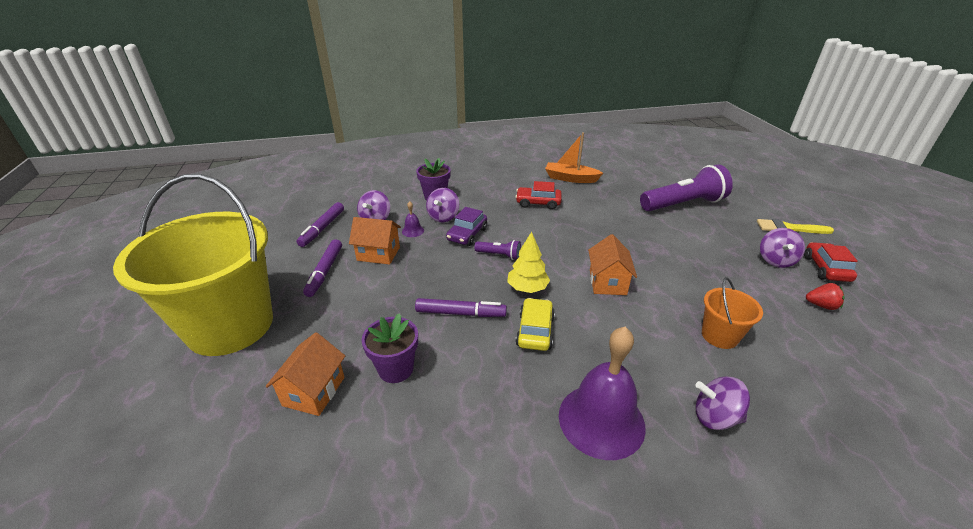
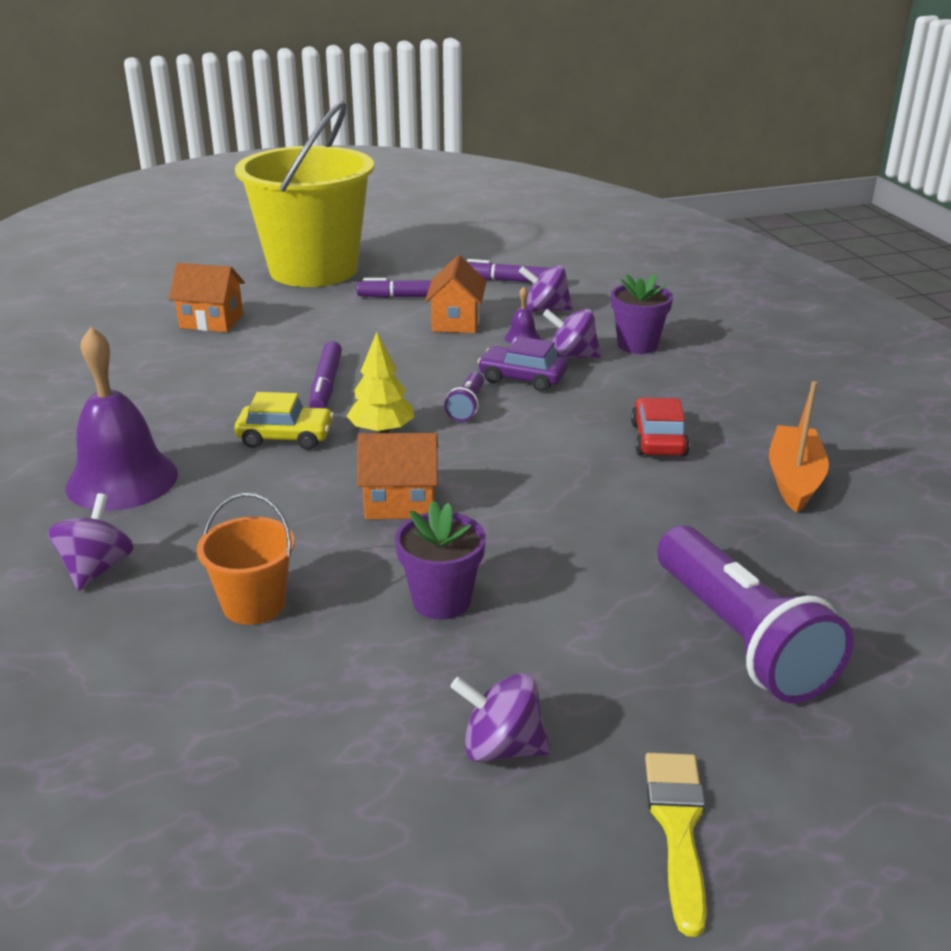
camera: 85 degrees right, 5 degrees down
purple flower pot [361,313,418,383] -> purple flower pot moved to [395,501,486,620]
red car [804,242,858,282] -> none
red strawberry [806,283,845,310] -> none

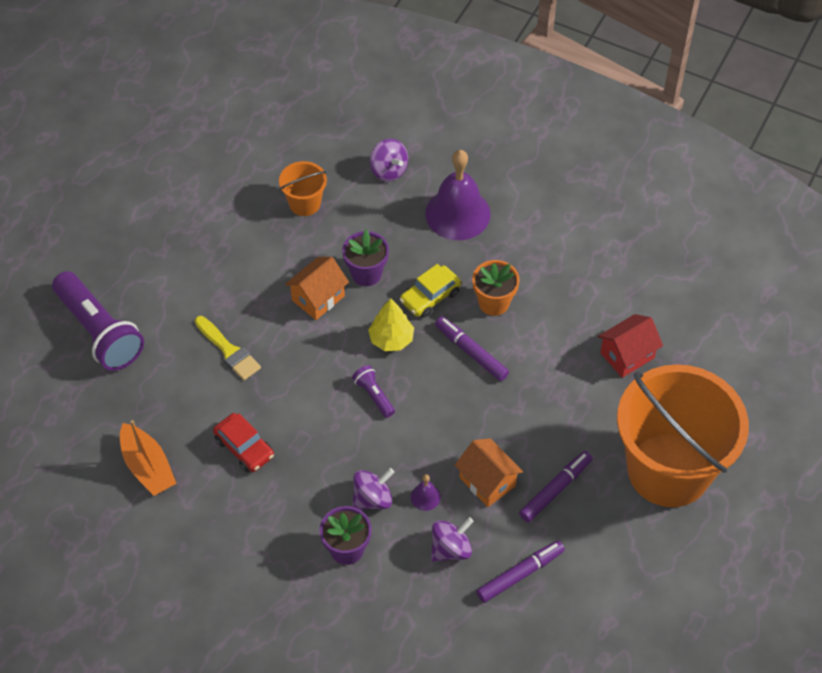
camera: 135 degrees right, 25 degrees up
orange house [169,263,245,332] -> red house [598,314,663,378]
yellow bucket [235,101,374,287] -> orange bucket [617,364,749,507]
purple flower pot [395,501,486,620] -> purple flower pot moved to [342,229,389,286]
purple spinning top [450,673,551,762] -> none
purple car [478,337,568,392] -> none
yellow brush [645,753,707,937] -> yellow brush moved to [195,316,261,380]
purple flashlight [657,526,854,703] -> purple flashlight turned 150 degrees counterclockwise [52,271,144,371]
none -> orange flower pot [472,260,520,316]

